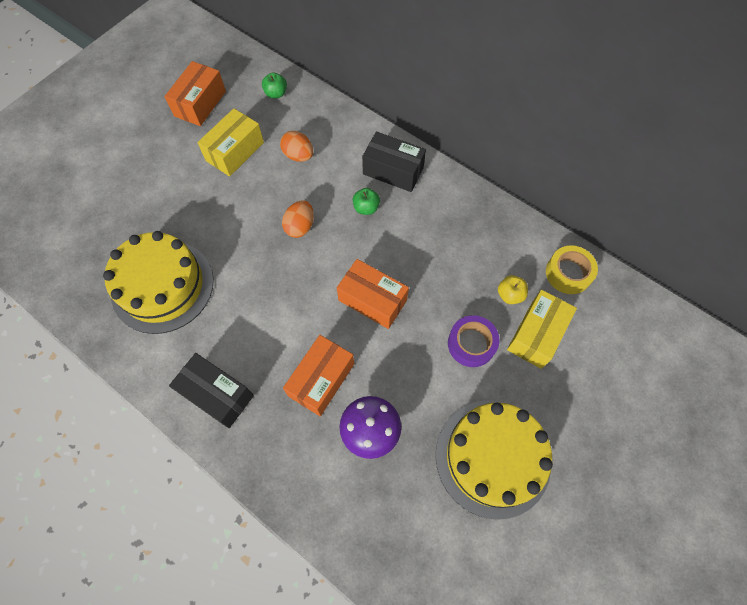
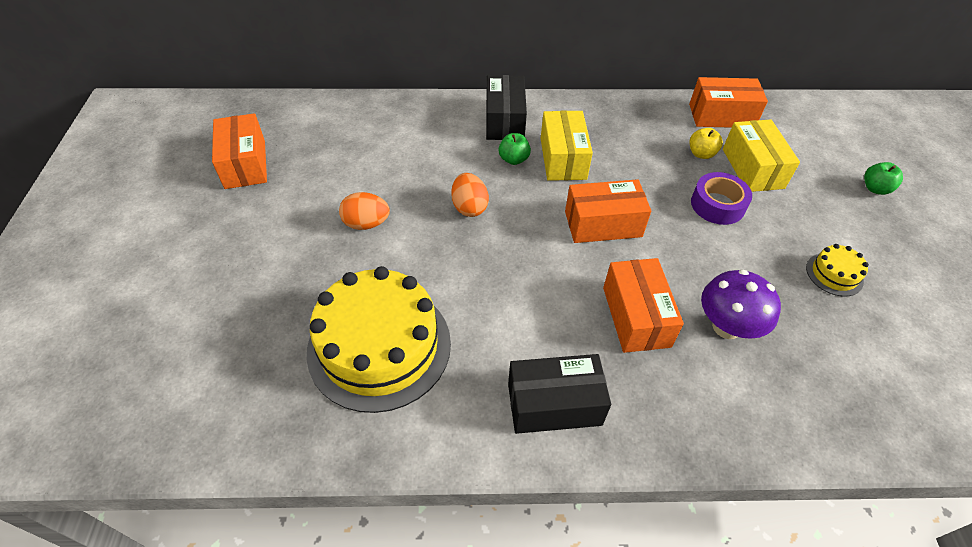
camera: 40 degrees left, 15 degrees down
yellow box [197,108,264,176] -> yellow box moved to [541,111,593,181]
green apple [262,72,287,98] -> green apple moved to [864,162,903,195]
orange egg [280,131,313,162] -> orange egg moved to [339,192,390,230]
black box [362,132,426,192] -> black box turned 75 degrees counterclockwise [486,75,527,140]
yellow cake [436,400,553,520] -> yellow cake [806,244,869,296], size x0.42
yellow tape [546,245,598,294] -> orange box [689,77,768,128]

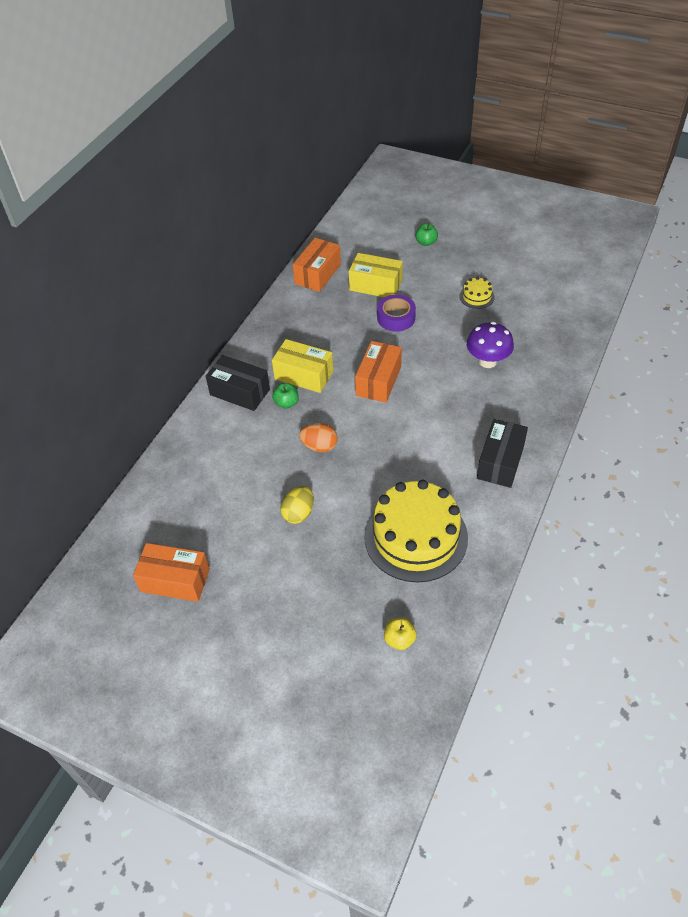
camera: 60 degrees left, 0 degrees up
orange egg [339,192,390,230] -> yellow egg [280,486,314,524]
orange box [603,258,684,353] -> none
yellow apple [690,128,723,159] -> yellow apple moved to [384,618,417,650]

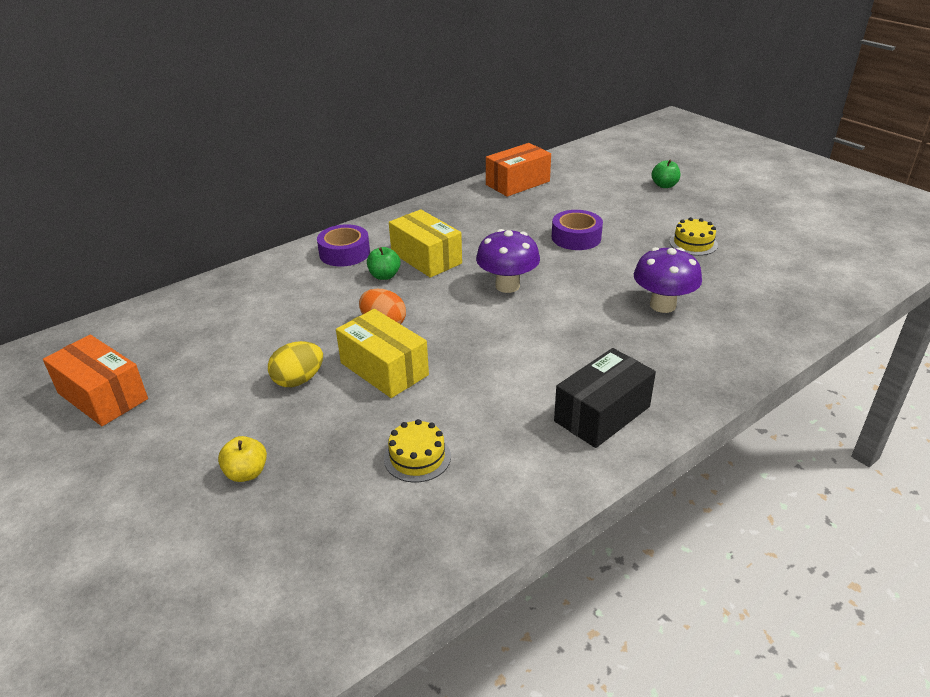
camera: 25 degrees right, 15 degrees down
black box [206,355,270,411] -> purple tape [317,224,370,267]
yellow box [349,253,403,297] -> yellow box moved to [336,309,429,398]
orange box [355,341,402,403] -> purple mushroom [476,229,540,293]
yellow cake [364,480,468,583] -> yellow cake [384,419,451,483], size x0.42
yellow apple [384,618,417,650] -> yellow apple moved to [218,436,267,482]

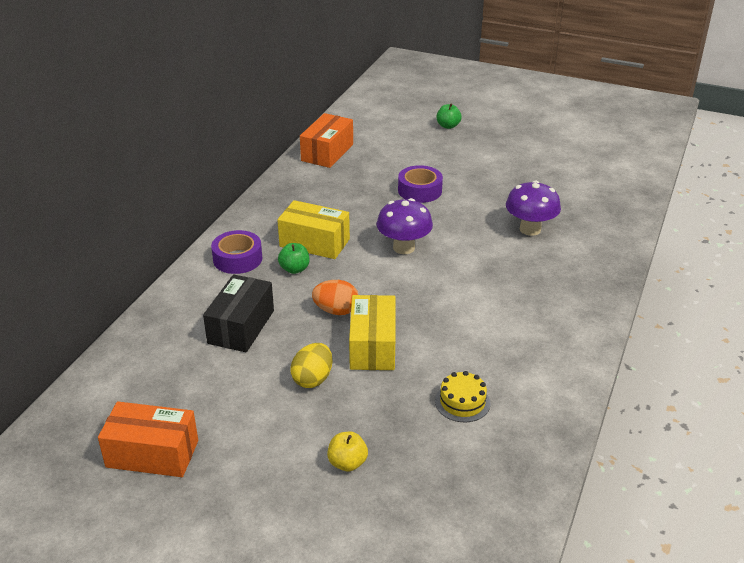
camera: 30 degrees left, 0 degrees up
yellow box [336,309,429,398] -> yellow box turned 75 degrees clockwise [349,295,396,370]
black box [554,348,656,448] -> black box moved to [203,274,274,352]
yellow cake [669,217,718,256] -> none

